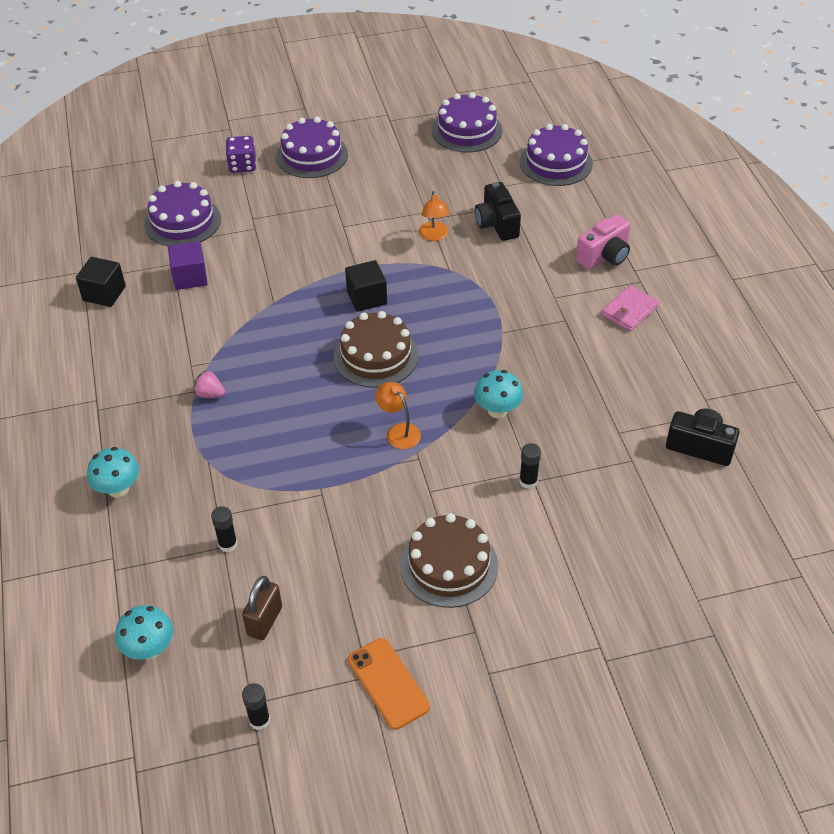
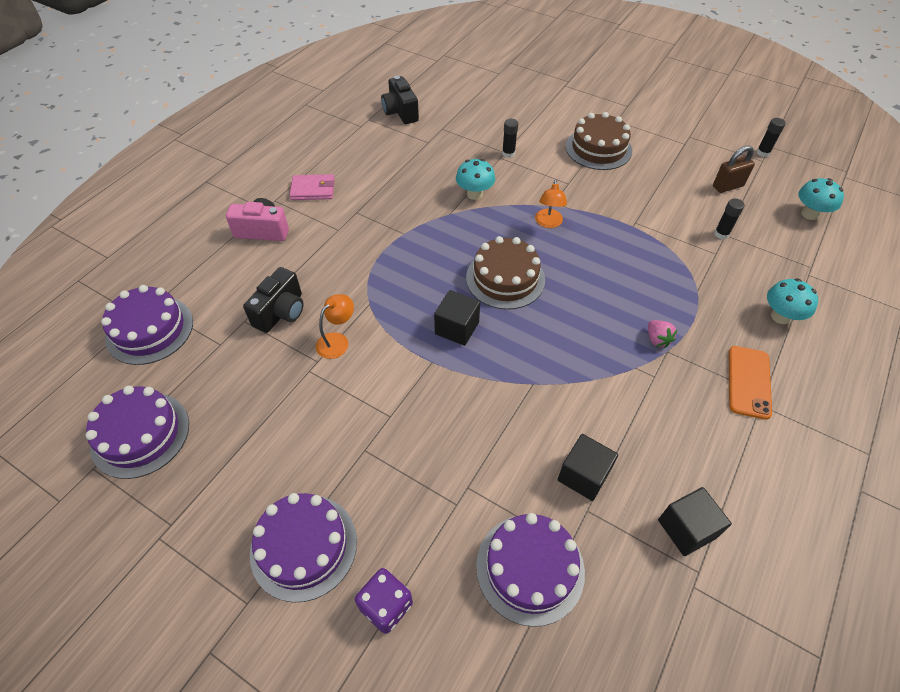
camera: 135 degrees left, 5 degrees up
purple cube [168,241,208,290] -> black cube [558,434,618,501]
orange phone [348,638,430,730] -> orange phone moved to [729,346,772,420]

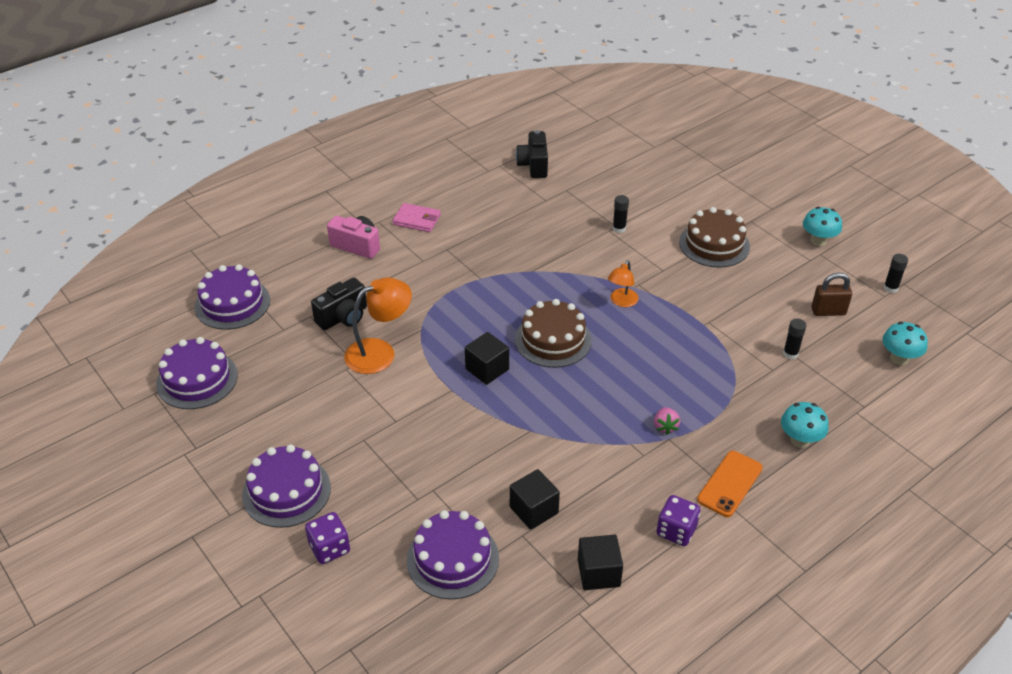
camera: 20 degrees right, 10 degrees down
orange lamp [316,294,354,359] -> orange lamp [344,277,412,374], size x1.69
turquoise mushroom [456,159,495,200] -> turquoise mushroom moved to [803,207,842,246]
none -> purple dice [657,495,701,546]

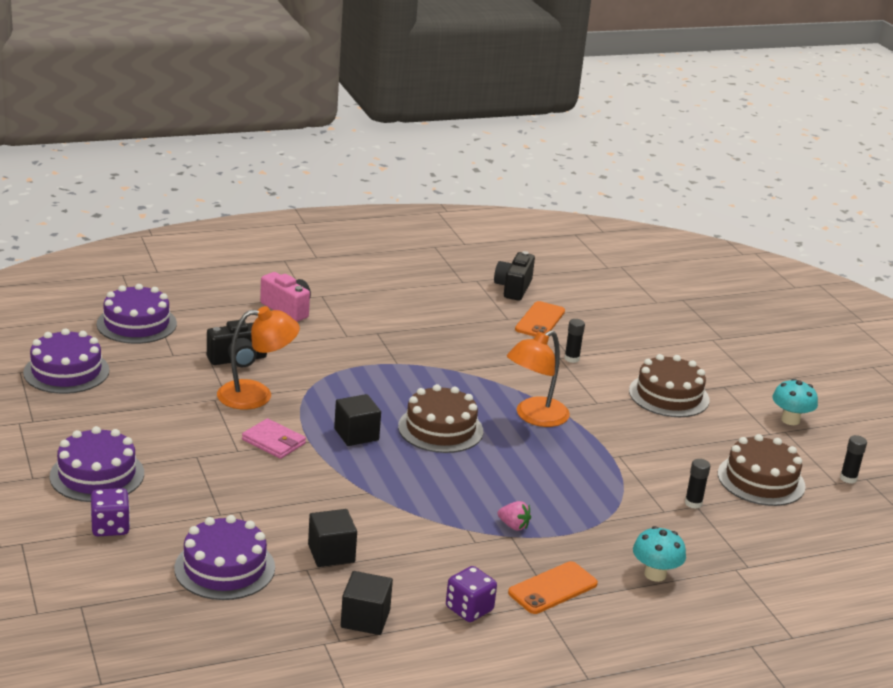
camera: 15 degrees right, 15 degrees down
pink wallet [393,203,441,232] -> pink wallet moved to [242,418,306,459]
orange lamp [608,260,639,307] -> orange lamp [507,330,570,427], size x1.69
pink strawberry [654,407,680,435] -> pink strawberry turned 75 degrees counterclockwise [497,501,531,531]
brown padlock [811,272,852,316] -> brown cake [718,434,806,506]
turquoise mushroom [883,322,928,365] -> none
none -> orange phone [515,301,565,337]

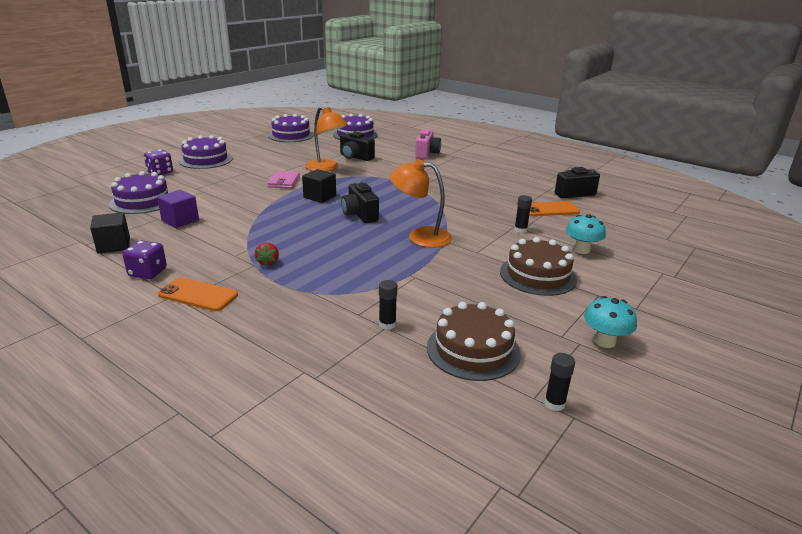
camera: 60 degrees right, 0 degrees up
black cube [308,509,357,567] -> purple cube [157,190,199,228]
brown cake [398,384,483,453] -> black camera [341,181,379,223]
pink strawberry [497,501,531,531] -> red strawberry [255,242,279,266]
turquoise mushroom [633,526,686,582] -> turquoise mushroom moved to [566,214,606,254]

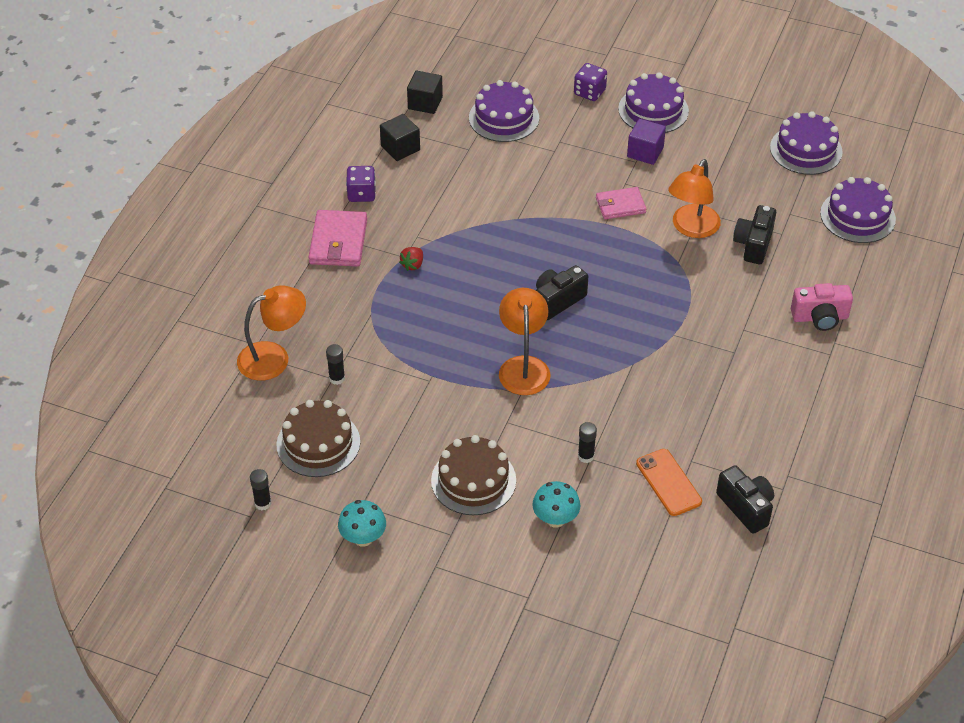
camera: 75 degrees right, 20 degrees up
purple cube [157,190,199,228] -> purple cube moved to [627,119,666,165]
orange phone [158,277,238,311] -> pink wallet [309,210,367,266]
red strawberry [255,242,279,266] -> red strawberry turned 45 degrees counterclockwise [399,247,423,271]
black cube [302,169,336,203] -> black cube moved to [407,71,443,114]
none -> orange lamp [237,285,306,381]

